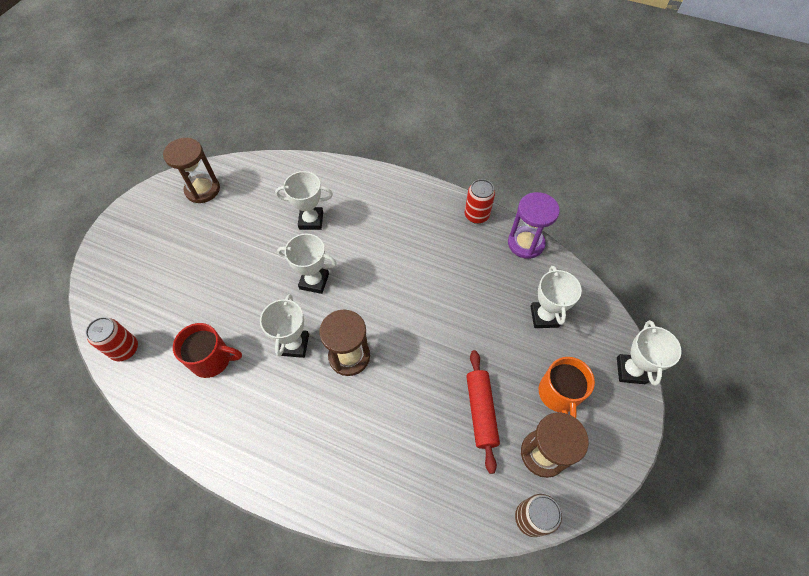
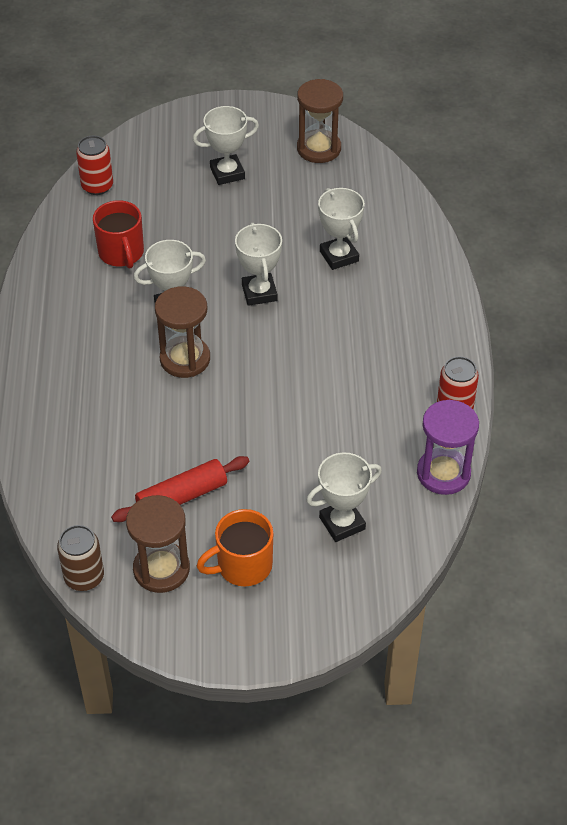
camera: 65 degrees right, 10 degrees down
white trophy [617,320,681,386] -> white trophy moved to [193,106,259,185]

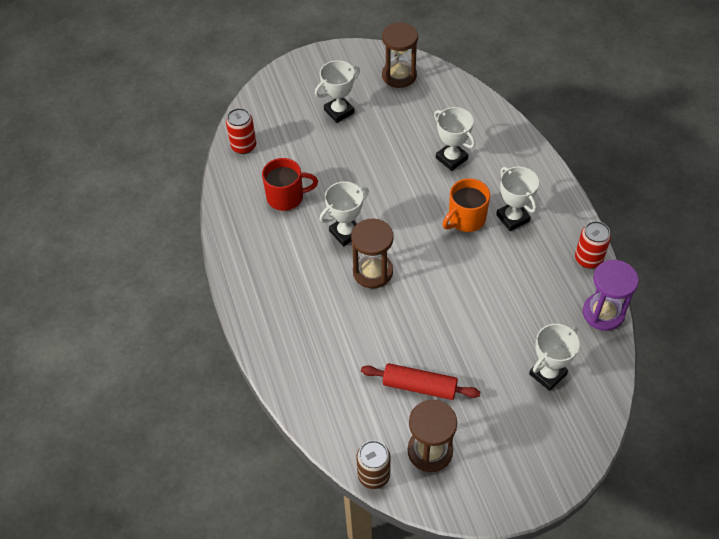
camera: 15 degrees left, 5 degrees up
red mug [93,200,144,269] -> red mug turned 60 degrees counterclockwise [262,158,318,211]
red rolling pin [111,456,249,522] -> red rolling pin turned 60 degrees clockwise [361,363,480,400]
orange mug [196,509,273,586] -> orange mug moved to [442,178,490,232]
white trophy [235,223,282,306] -> white trophy moved to [496,167,539,231]

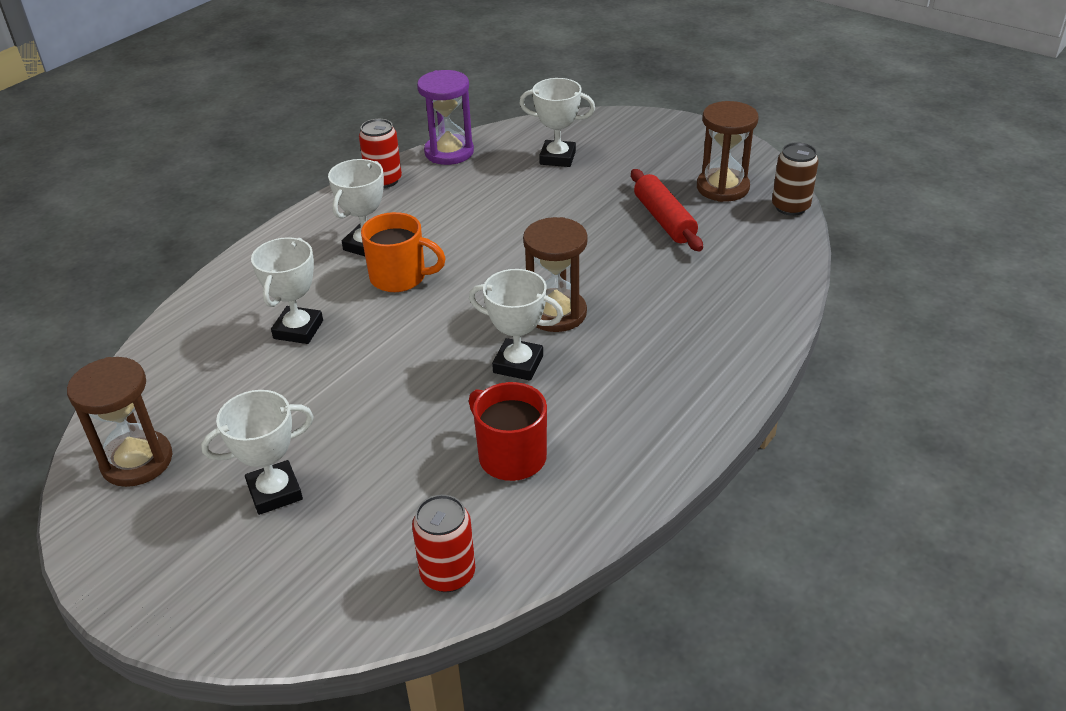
camera: 125 degrees left, 15 degrees down
white trophy [315,60,360,123] -> white trophy turned 45 degrees counterclockwise [201,390,314,515]

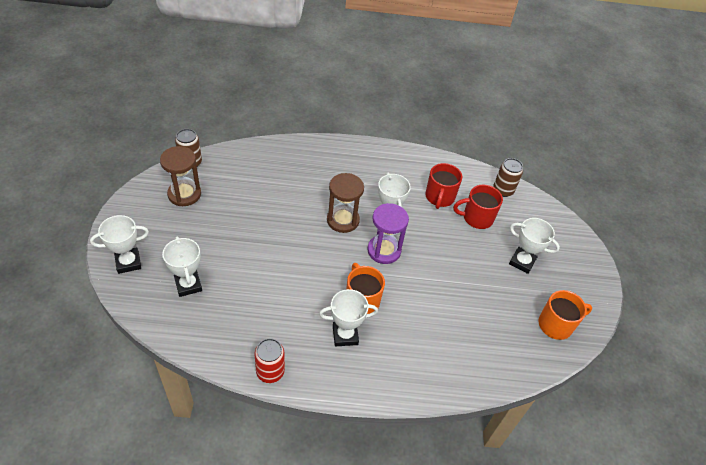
camera: 130 degrees left, 10 degrees up
brown hourglass [67,357,172,487] -> orange mug [538,290,592,340]
white trophy [251,237,323,344] -> white trophy moved to [90,215,149,274]
red can [412,495,475,592] -> brown can [493,158,523,197]
purple hourglass [417,70,474,165] -> purple hourglass moved to [367,203,409,264]
red rolling pin [631,169,703,251] -> none
none -> red mug [453,184,503,229]

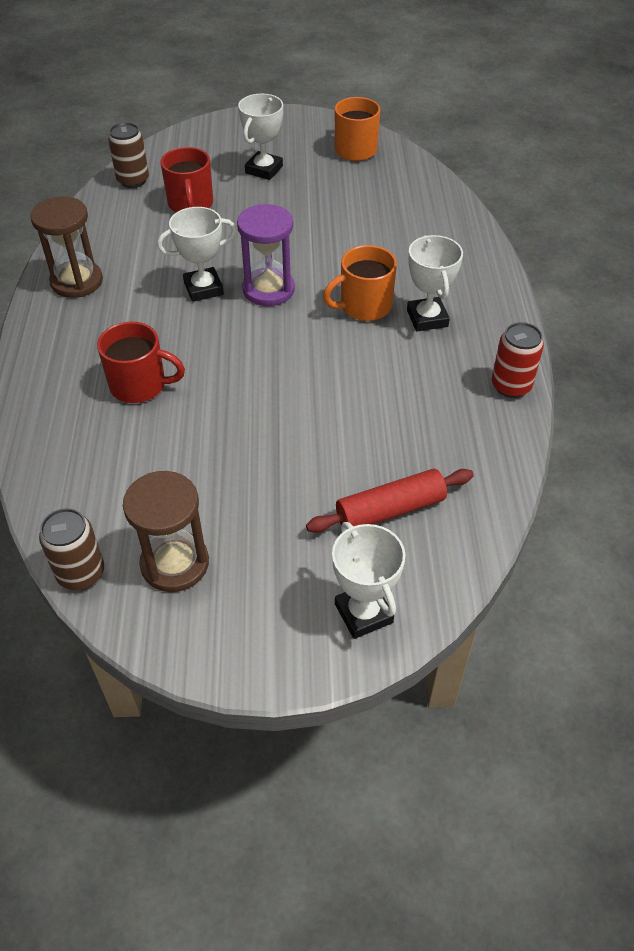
camera: 90 degrees left, 0 degrees up
white trophy [162,237,202,297] -> red rolling pin [306,469,474,533]
brown hourglass [327,173,364,233] -> brown hourglass moved to [30,196,103,298]
red mug [426,163,462,209] -> red mug moved to [97,322,185,403]

